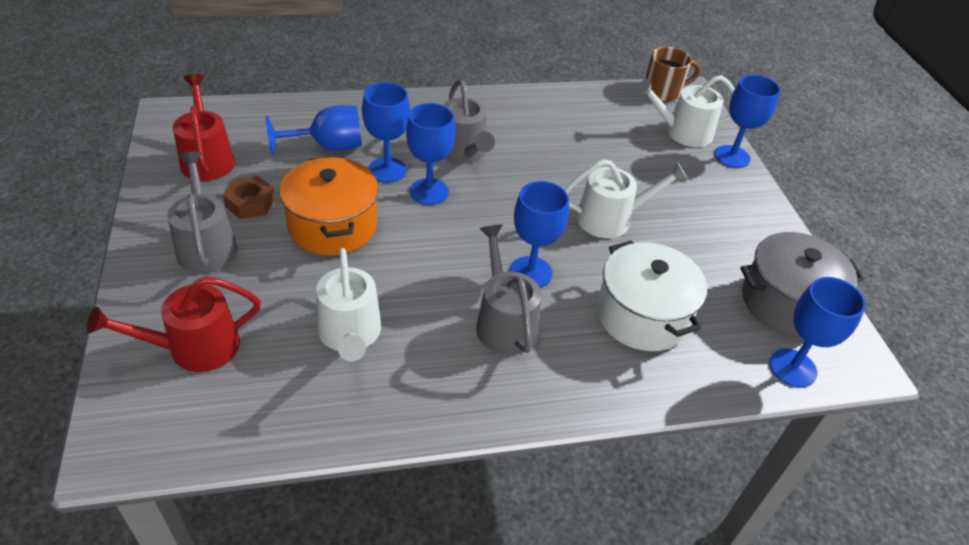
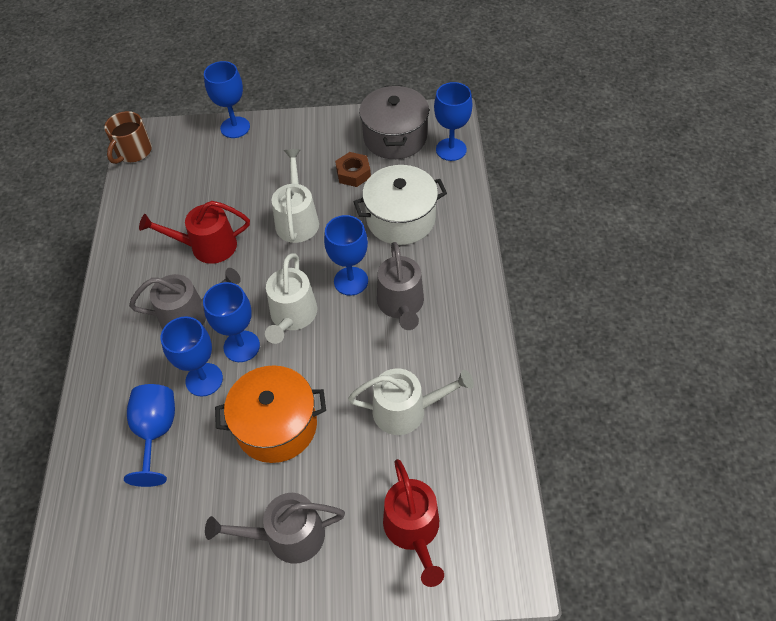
camera: 75 degrees left, 10 degrees up
red watering can [173,74,235,181] -> red watering can moved to [139,201,250,264]
brown nut [223,176,275,219] -> brown nut moved to [335,152,371,187]
grey watering can [476,225,542,355] -> grey watering can turned 90 degrees counterclockwise [377,242,424,330]
white watering can [636,75,735,147] -> white watering can moved to [265,253,317,344]
brown mug [645,47,700,101] -> brown mug turned 150 degrees counterclockwise [104,111,152,164]

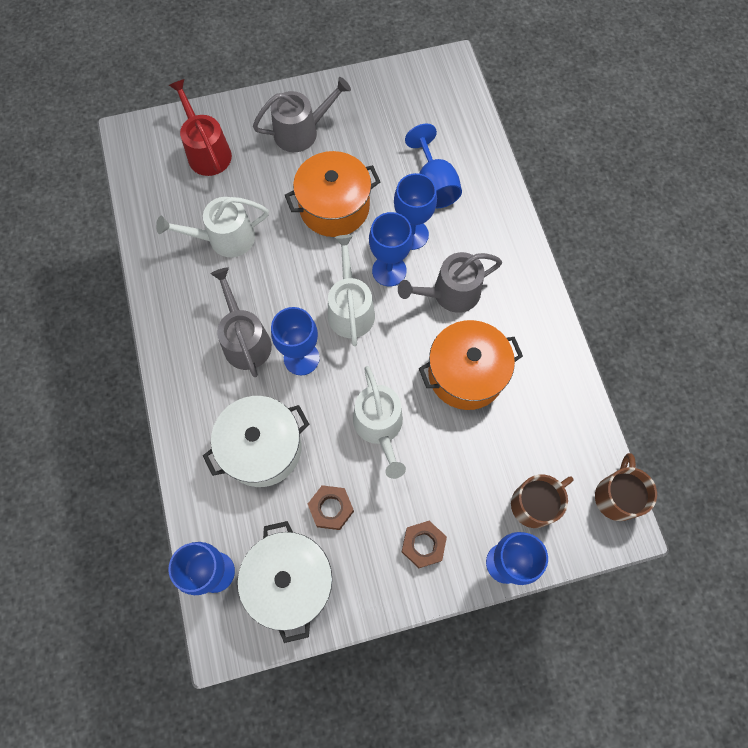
camera: 165 degrees right, 15 degrees up
red watering can [139,201,250,264] -> orange pot [419,320,523,410]
grey pot [359,85,429,159] -> white pot [238,521,332,643]
none -> brown nut [402,521,447,568]
none -> brown mug [511,474,573,528]

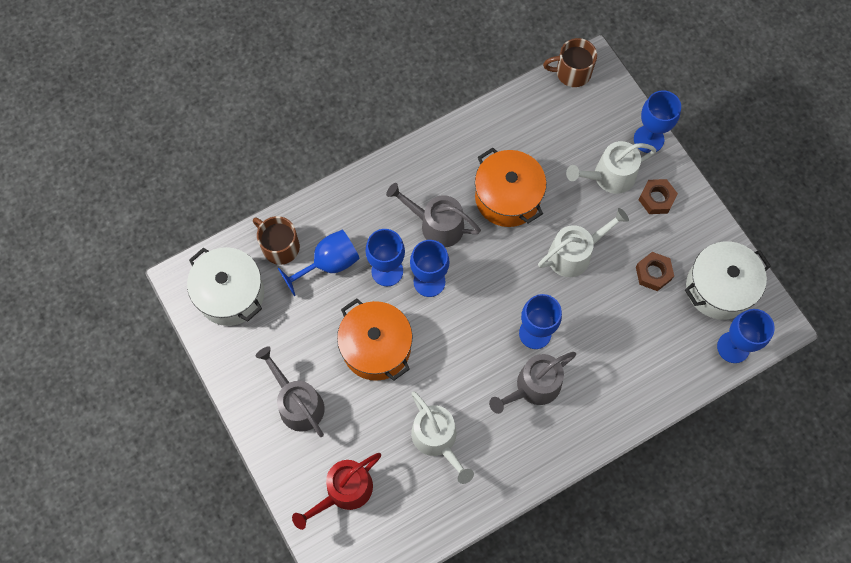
camera: 105 degrees left, 0 degrees up
white pot [203,396,309,487] -> white pot moved to [187,247,264,326]
white watering can [328,235,375,346] -> white watering can moved to [566,141,656,194]
grey watering can [398,252,502,313] -> grey watering can turned 150 degrees clockwise [386,183,481,247]
brown mug [511,474,573,528] -> brown mug moved to [253,216,300,265]

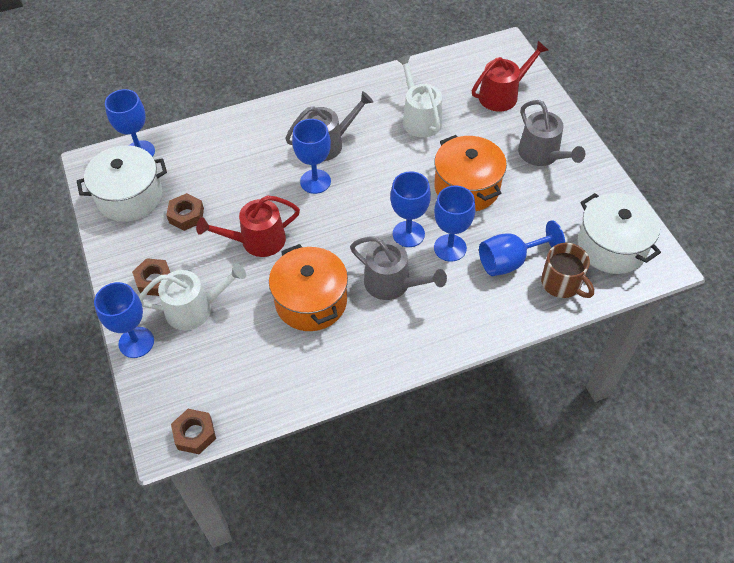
camera: 170 degrees left, 15 degrees down
white watering can [538,208,629,277] -> red watering can [196,195,300,257]
brown mug [543,38,597,87] -> brown nut [171,409,216,454]

